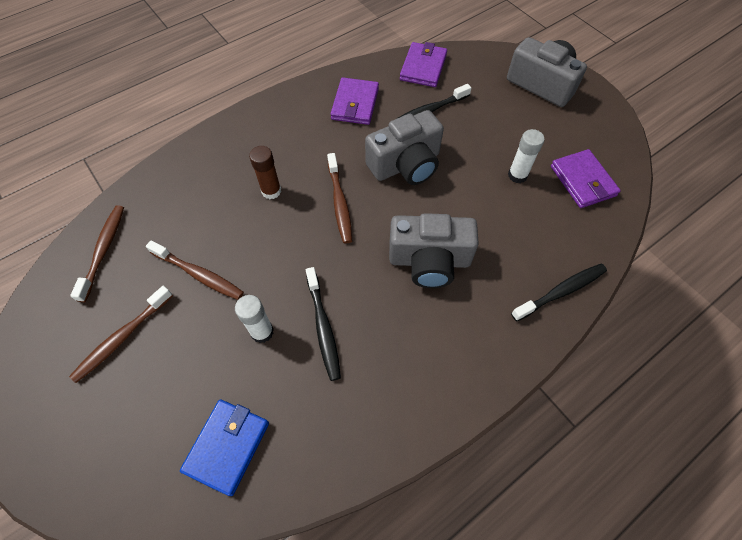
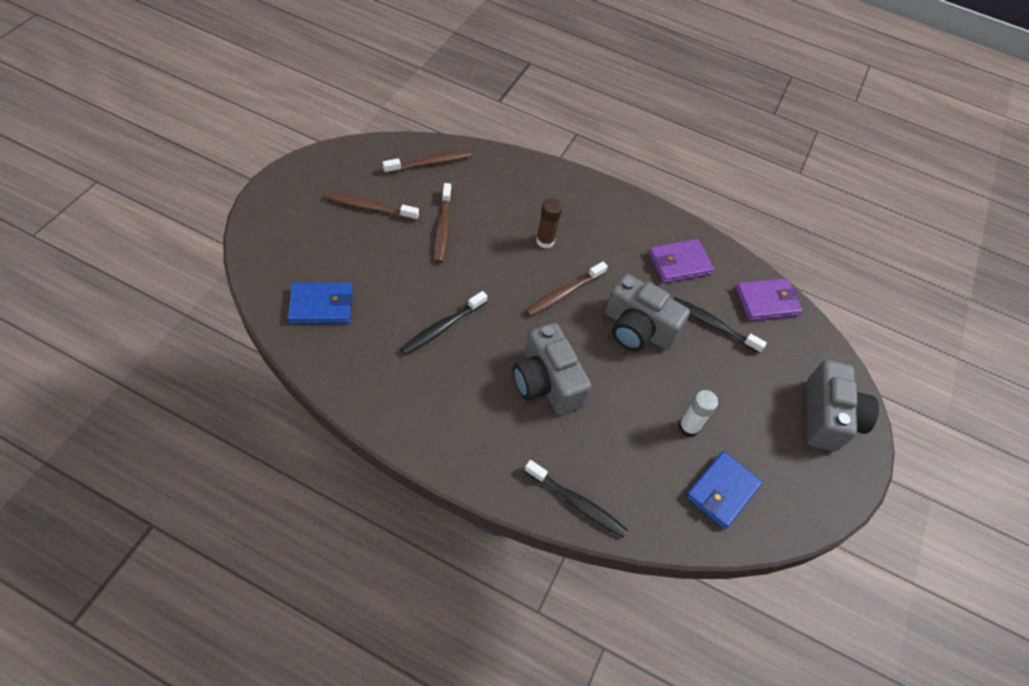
camera: 55 degrees right, 5 degrees down
white glue stick [235,295,274,343] -> none
purple wallet [551,149,621,208] -> blue wallet [685,451,763,529]

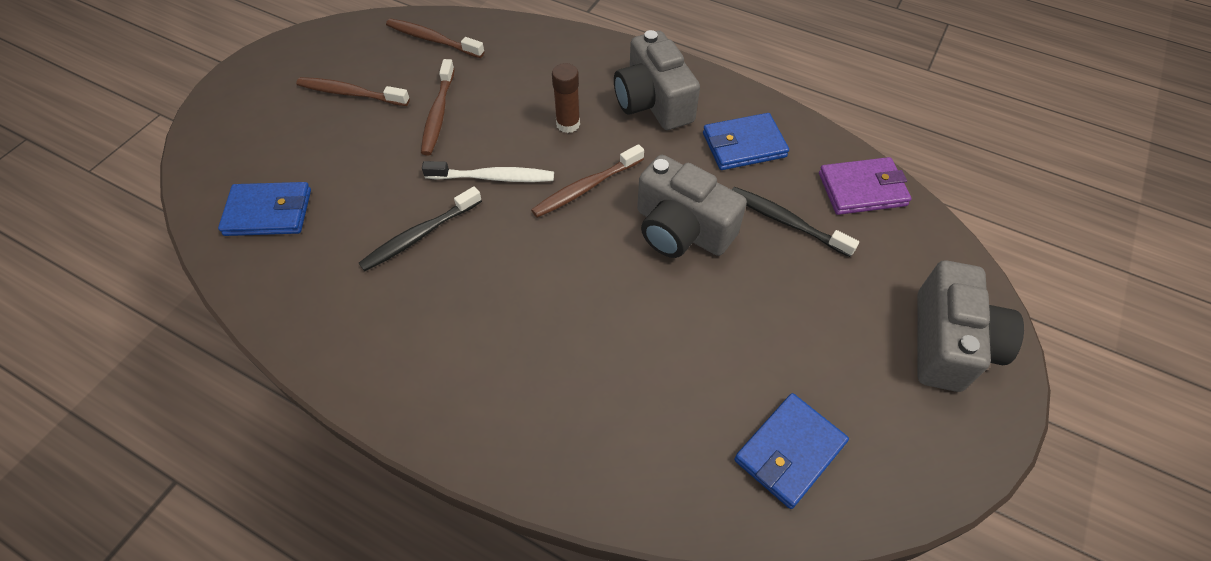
camera: 10 degrees right, 0 degrees up
brown toothbrush [383,150,472,174] -> brown toothbrush turned 135 degrees counterclockwise [386,18,485,58]
grey camera [513,323,591,415] -> grey camera moved to [614,30,700,130]
black toothbrush [524,460,628,538] -> none
purple wallet [649,239,714,283] -> blue wallet [703,113,789,170]
white glue stick [678,390,718,437] -> none
none -> white toothbrush [422,161,554,182]

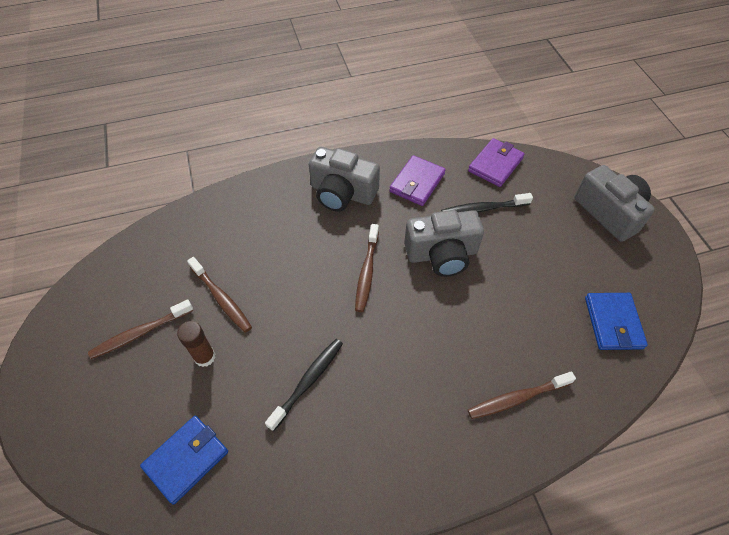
camera: 45 degrees left, 0 degrees up
black toothbrush [359,186,482,271] -> black toothbrush turned 150 degrees counterclockwise [265,339,343,431]
brown toothbrush [386,18,485,58] -> brown toothbrush moved to [468,371,576,419]
white toothbrush [422,161,554,182] -> none
brown glue stick [552,63,580,133] -> brown glue stick moved to [177,321,216,367]
blue wallet [703,113,789,170] -> purple wallet [389,155,446,206]

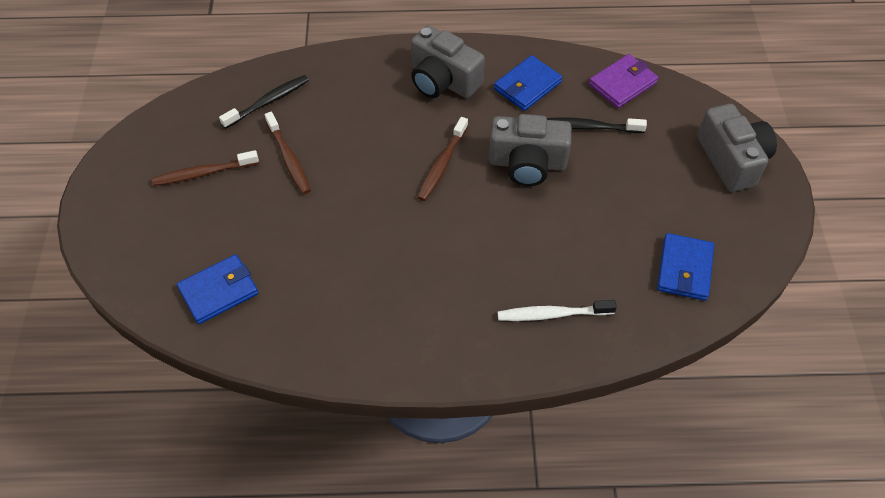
camera: 15 degrees right, 0 degrees up
brown glue stick [177,321,216,367] -> none
black toothbrush [265,339,343,431] -> black toothbrush moved to [219,75,309,129]
purple wallet [389,155,446,206] -> blue wallet [494,55,562,111]
brown toothbrush [468,371,576,419] -> white toothbrush [498,300,617,321]

